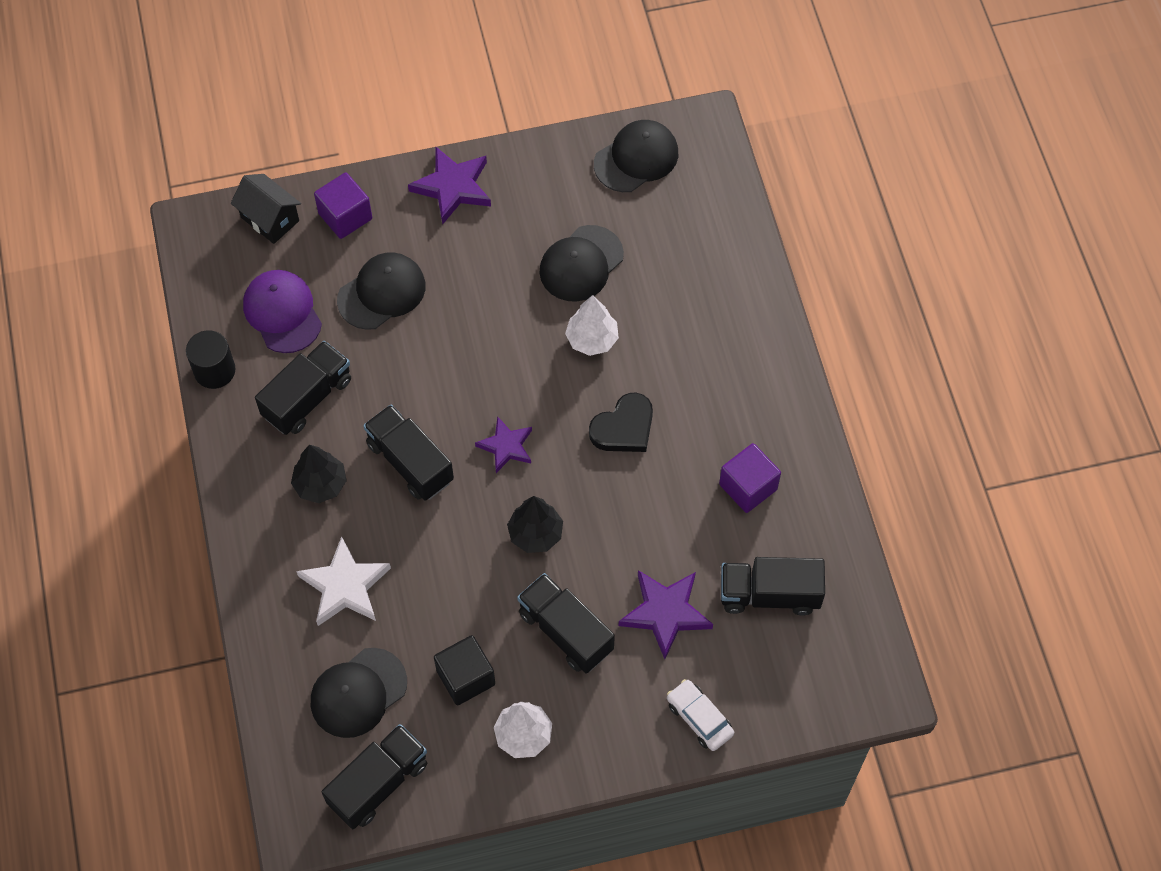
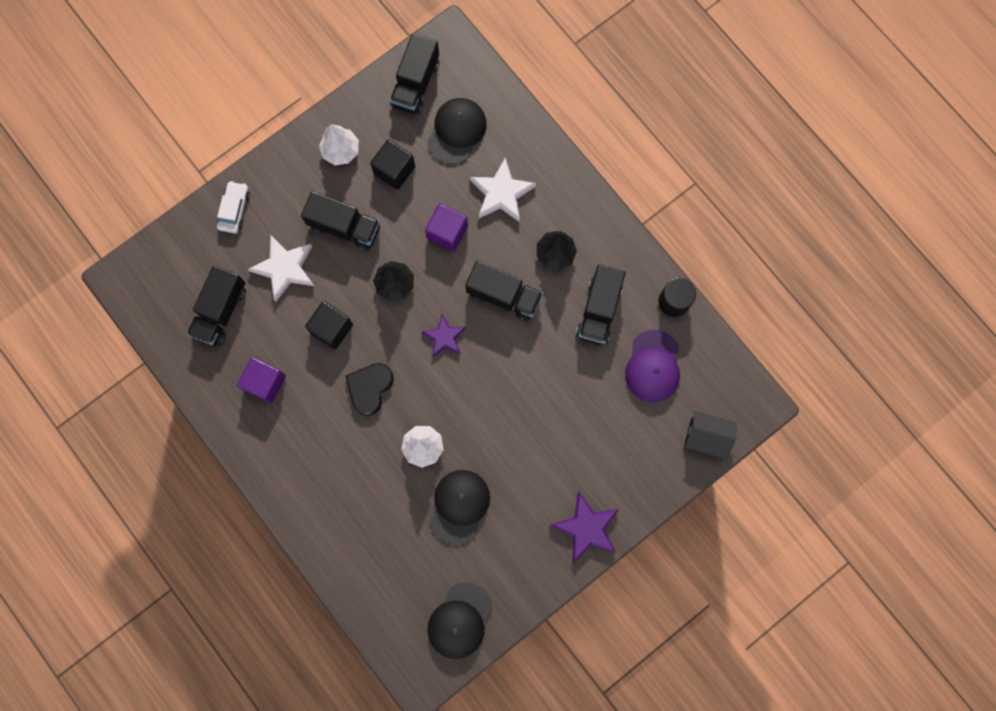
camera: 155 degrees right, 15 degrees up
purple cap [243,270,322,353] -> purple cap turned 60 degrees clockwise [625,330,680,402]
purple cube [314,172,372,239] -> purple cube moved to [425,204,468,252]
black cap [337,252,426,330] -> none
purple star [619,570,713,659] -> white star [248,235,314,302]
white car [667,679,734,751] -> white car turned 105 degrees counterclockwise [217,181,250,233]
black truck [721,557,825,615] -> black truck turned 135 degrees clockwise [187,265,246,346]
none -> black cube [305,301,353,349]

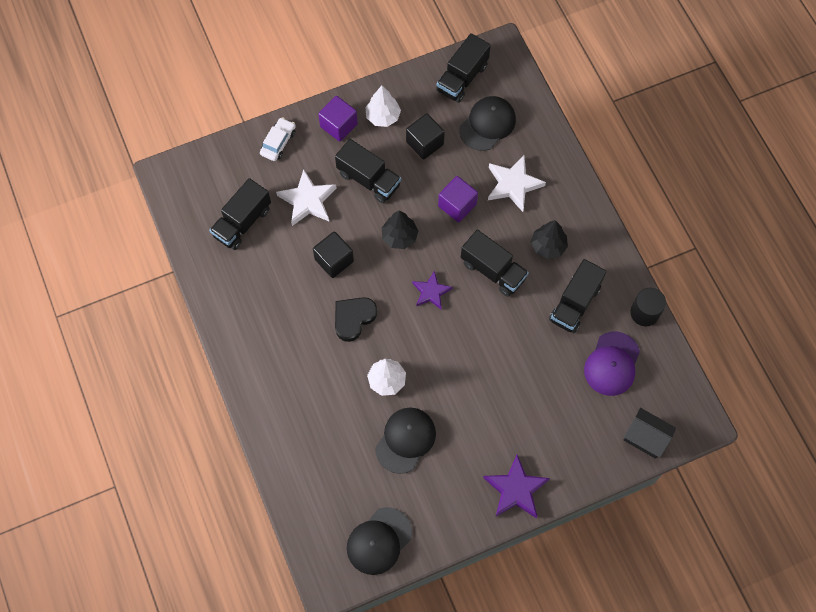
camera: 15 degrees right, 10 degrees down
purple cube [237,357,286,403] -> purple cube moved to [318,96,358,142]

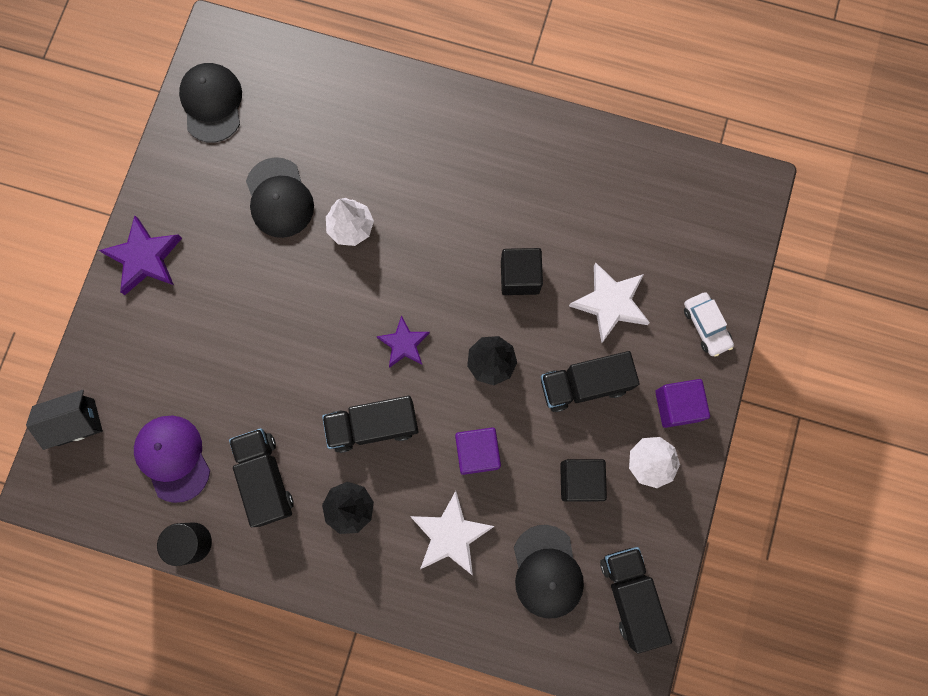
camera: 130 degrees right, 10 degrees up
black truck [209,178,271,250] -> none
black heart [335,297,377,342] -> none

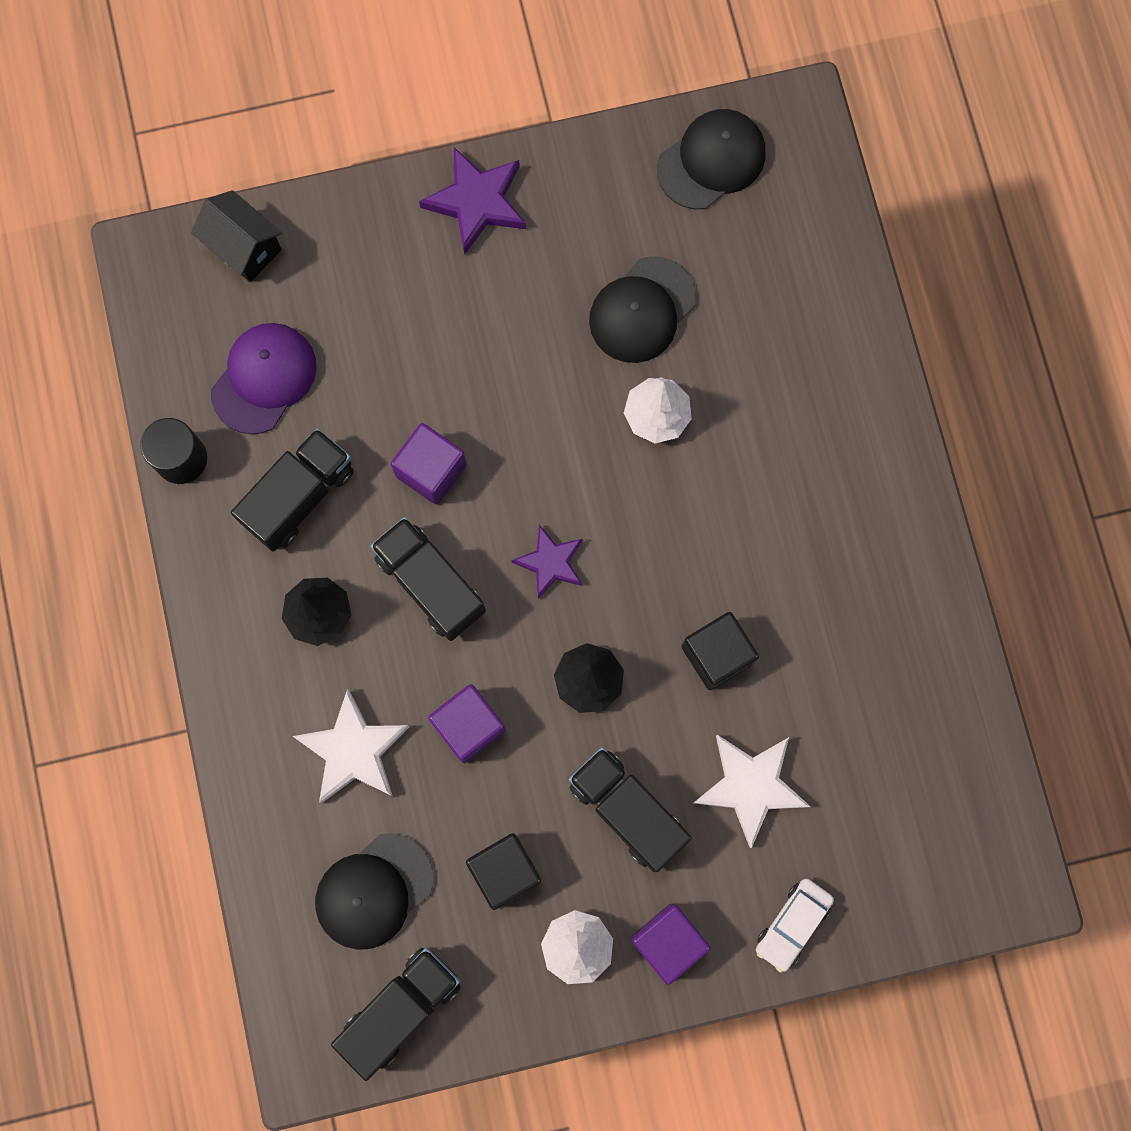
camera: 60 degrees right, 0 degrees up
none -> purple cube [391,423,467,504]

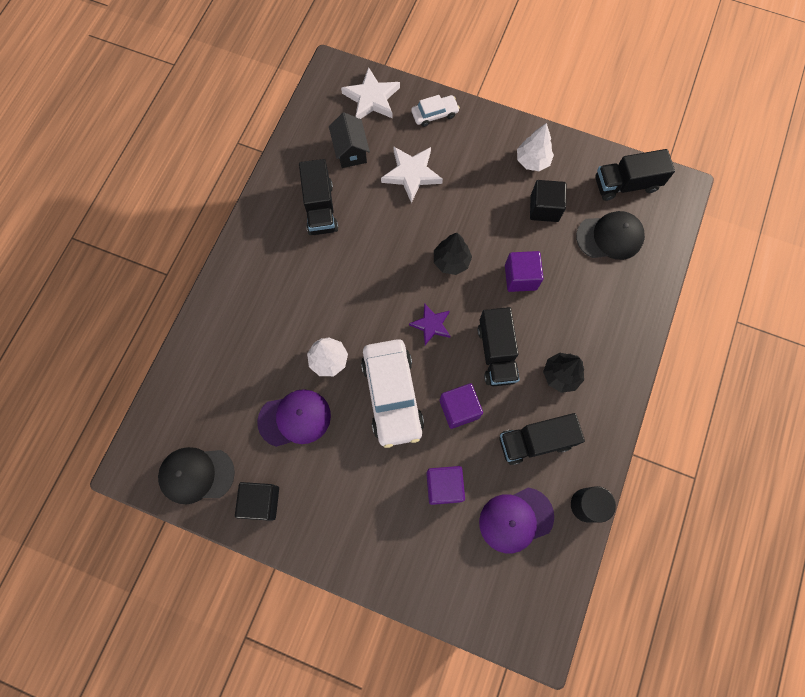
camera: 145 degrees left, 5 degrees down
black house [191,190,282,282] -> black house moved to [329,112,370,168]
white star [293,689,410,804] -> white star moved to [341,67,400,119]
purple star [419,147,526,255] -> none
black truck [569,747,692,872] -> black truck moved to [299,159,338,235]
black cap [589,256,696,363] -> purple cap [257,389,331,447]
purple cube [631,904,711,985] -> purple cube moved to [426,466,465,505]
black cube [682,612,759,690] -> black cube moved to [235,482,279,520]
none -> white car [361,339,424,448]

